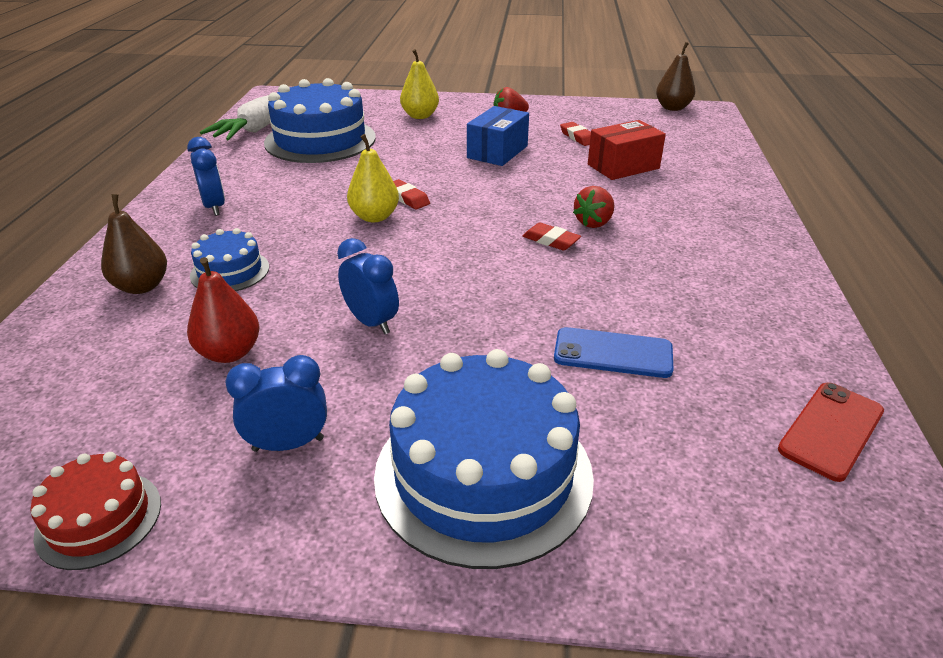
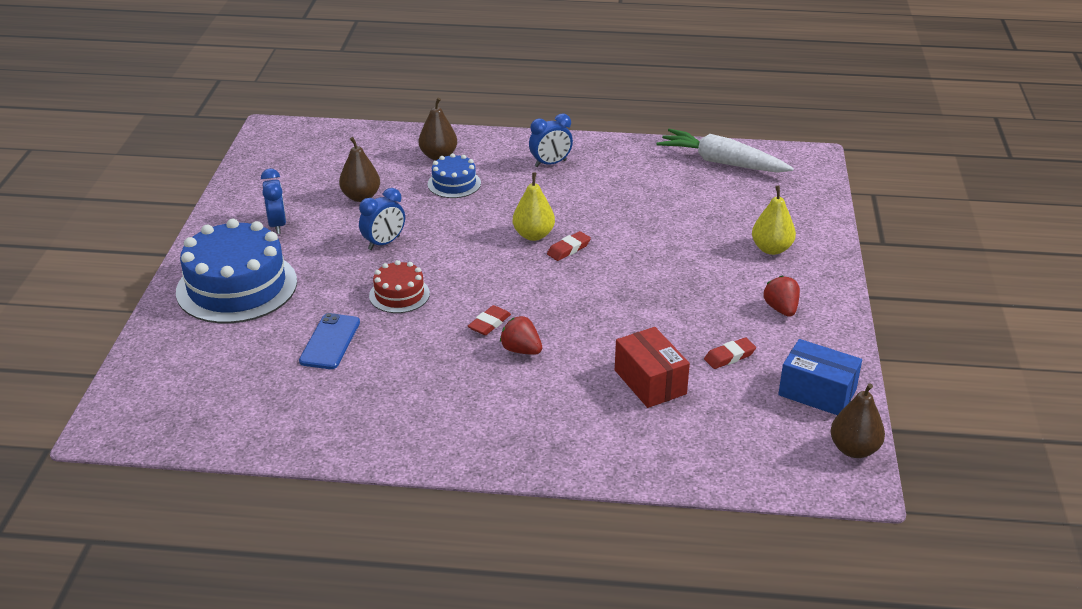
camera: 90 degrees right, 0 degrees up
red cake [31,452,161,570] -> red cake moved to [369,260,430,313]
red pear [187,257,260,363] -> brown pear [339,137,380,202]
blue cake [264,78,376,163] -> none
blue box [467,106,529,166] -> blue box moved to [778,339,862,415]
red phone [778,383,884,482] -> none

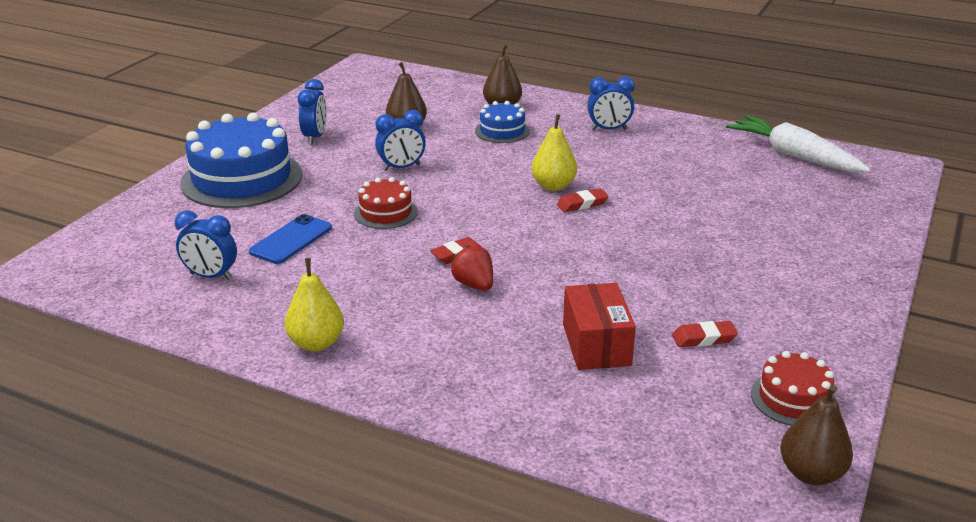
camera: 20 degrees right, 5 degrees down
yellow pear [752,186,796,255] -> yellow pear moved to [285,258,344,351]
red strawberry [763,276,800,317] -> none
blue box [778,339,862,415] -> red cake [751,351,837,426]
none -> blue clock [175,211,237,280]

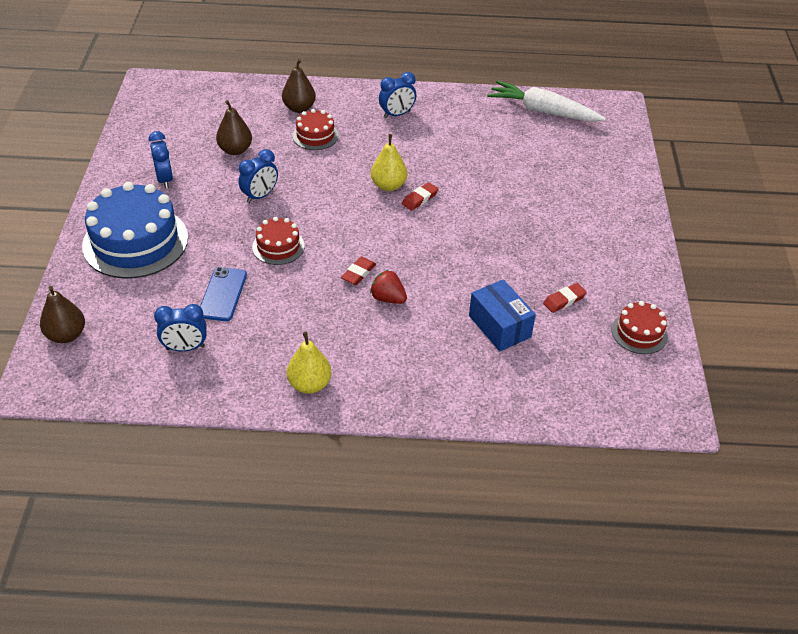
camera: 25 degrees left, 15 degrees up
blue cake [475,101,530,143] -> red cake [292,109,339,150]
red box [563,283,636,370] -> blue box [469,279,536,351]
brown pear [780,385,853,485] -> brown pear moved to [40,286,85,343]

